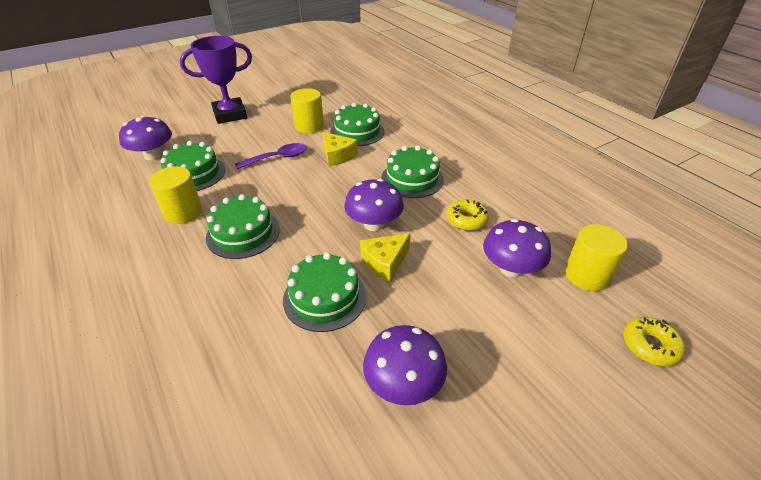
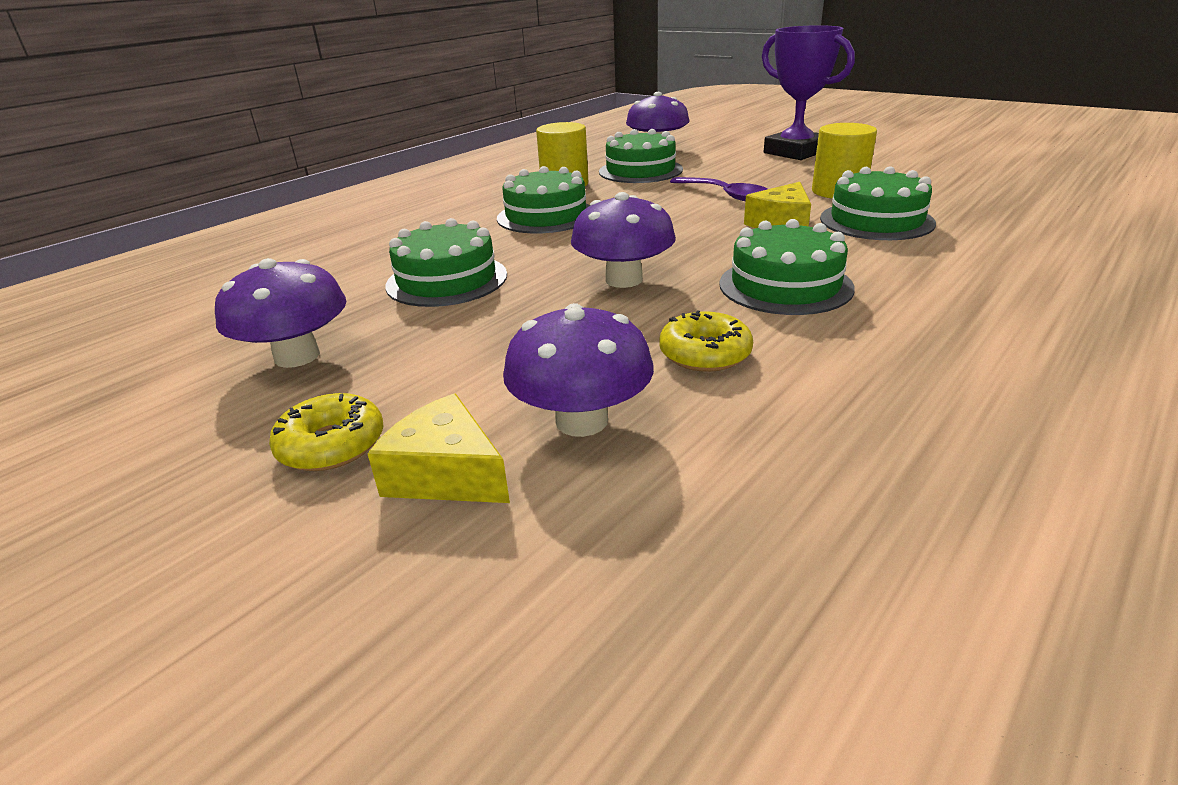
camera: 75 degrees right, 10 degrees down
yellow cheese [360,233,411,282] -> yellow cheese moved to [367,393,510,503]
yellow cylinder [565,224,628,291] -> none
yellow donut [623,317,685,366] -> yellow donut moved to [269,393,384,471]

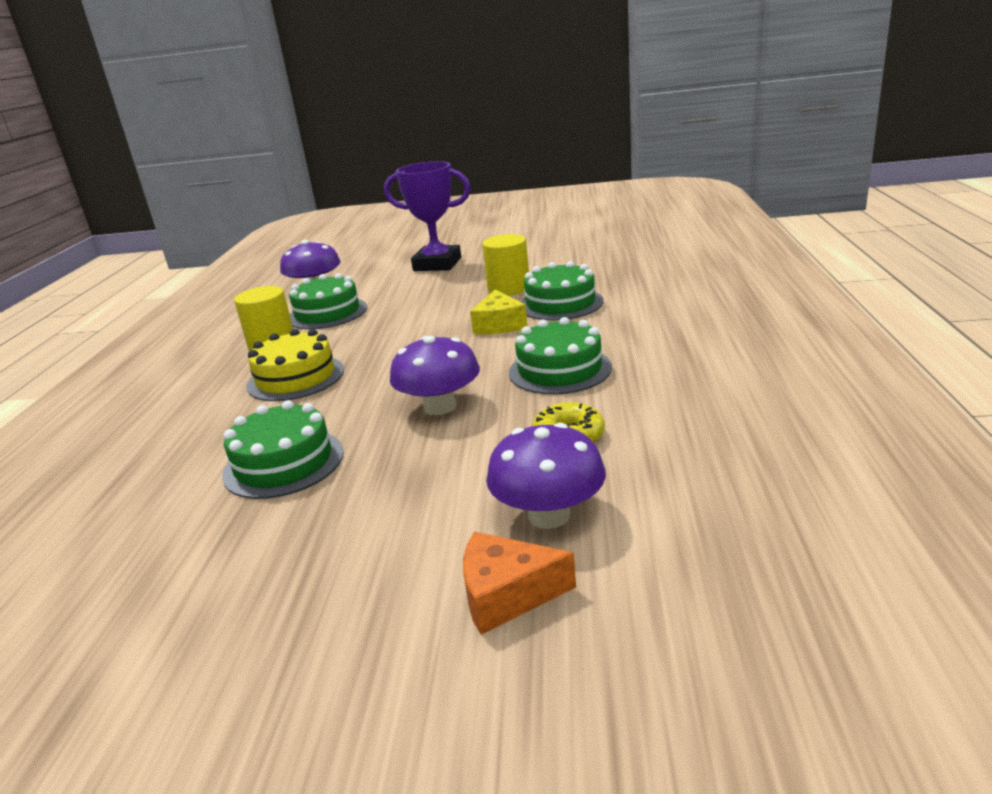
camera: 35 degrees left, 5 degrees down
purple mushroom [215,258,347,368] -> none
yellow donut [269,393,384,471] -> none
yellow cheese [367,393,510,503] -> orange cheese [463,532,576,635]
green cake [497,166,590,233] -> yellow cake [247,329,344,401]
purple spoon [670,177,767,201] -> none

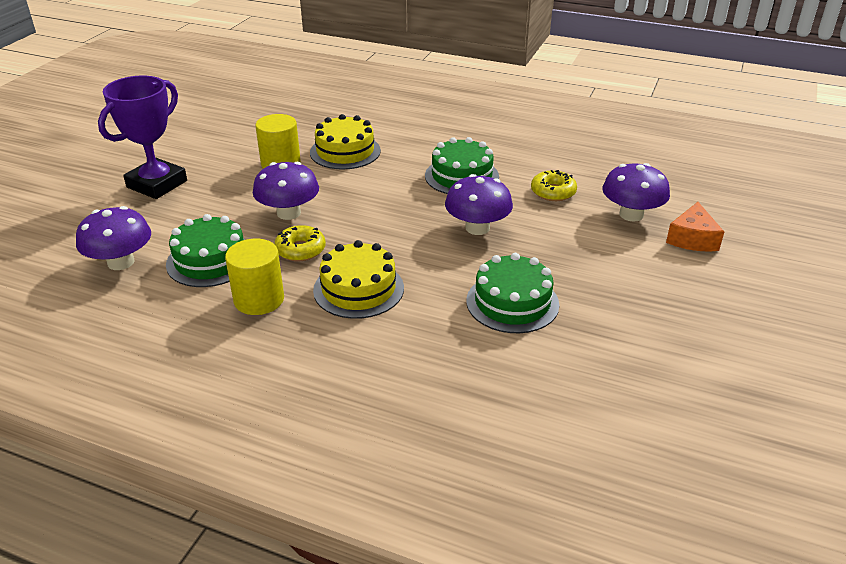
camera: 75 degrees left, 10 degrees up
yellow cheese [470,289,527,334] -> none
green cake [521,261,603,320] -> yellow cake [310,114,381,170]
none -> purple mushroom [253,162,319,220]
none -> yellow donut [274,225,326,261]

